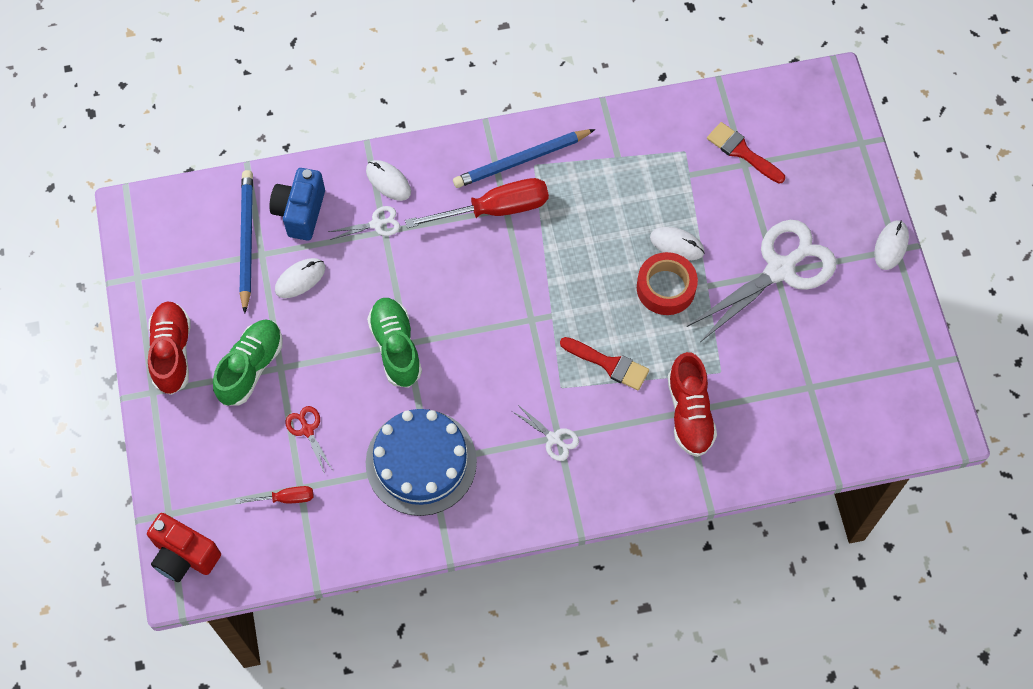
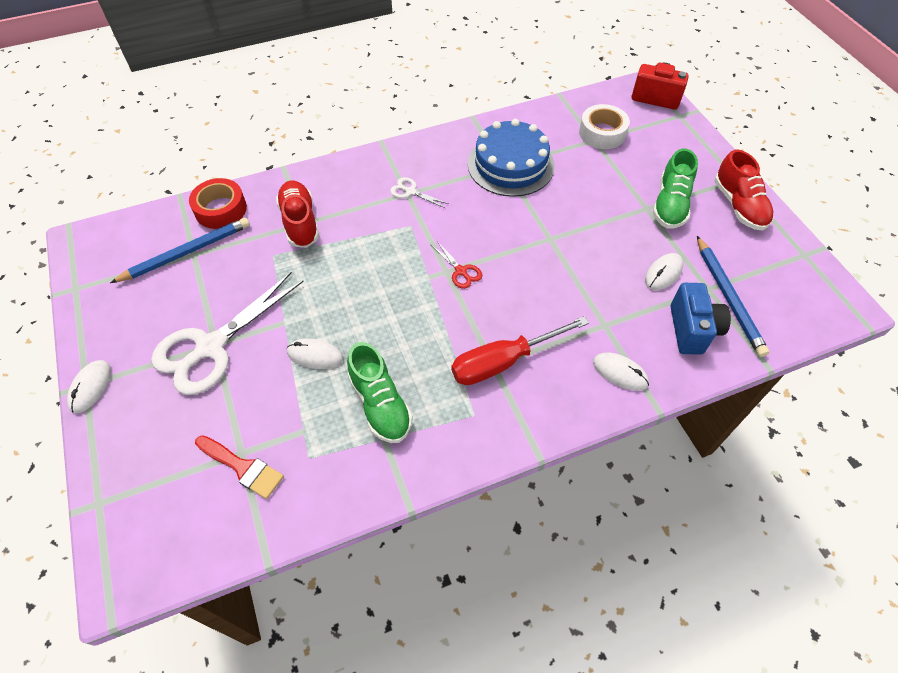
camera: 170 degrees right, 10 degrees down
red screwdriver [236,486,313,504] -> white tape [579,104,630,149]
red scissors [285,406,333,474] -> red scissors moved to [431,241,482,289]
white scissors [328,206,400,240] -> none
green shoe [367,298,422,388] -> green shoe moved to [347,342,413,443]
blue pencil [453,129,595,188] -> blue pencil moved to [110,217,250,283]
red brush [560,337,649,390] -> none
red tape [637,252,698,315] -> red tape moved to [189,178,247,229]

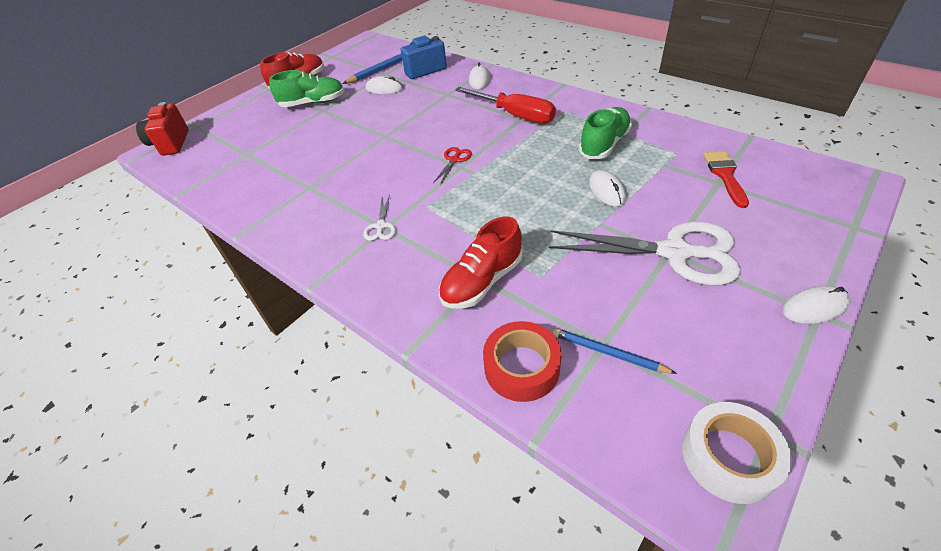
camera: 115 degrees left, 10 degrees down
blue pencil [110,217,250,283] -> blue pencil [552,328,677,374], size x0.62
blue cake [468,119,555,197] -> none
white tape [579,104,630,149] -> white tape moved to [682,402,792,504]

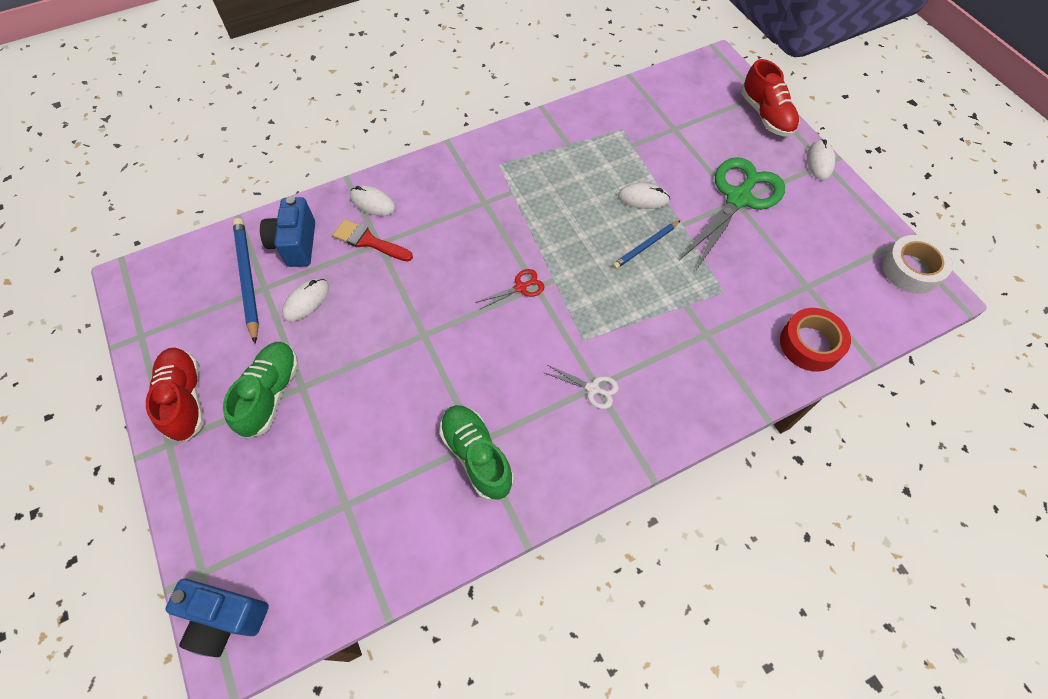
camera: 70 degrees left, 15 degrees up
red camera [136,102,189,156] -> blue camera [165,579,269,657]
red scissors [433,147,472,185] -> red scissors turned 105 degrees clockwise [477,269,545,309]
red shoe [439,217,522,309] -> red shoe moved to [741,59,799,137]
red screwdriver [455,87,556,123] -> none
white scissors [548,222,741,285] -> green scissors [680,157,785,270]
blue pencil [552,328,677,374] -> blue pencil moved to [613,220,681,269]
green shoe [579,107,632,159] -> green shoe moved to [439,405,514,501]
red brush [703,151,749,208] -> red brush moved to [333,219,413,262]

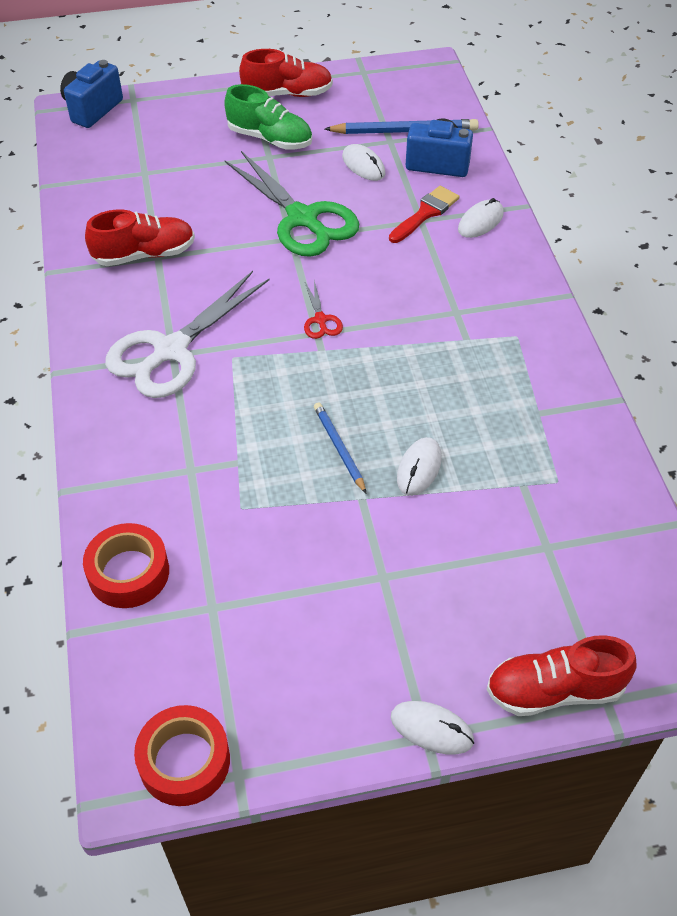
camera: 105 degrees right, 10 degrees down
green shoe [439,405,514,501] -> red shoe [85,210,195,266]
white scissors [543,365,619,409] -> white scissors [105,271,269,398], size x2.34
green scissors [680,157,785,270] -> green scissors moved to [225,151,359,257]
white tape [882,235,953,294] -> red tape [134,705,230,806]

